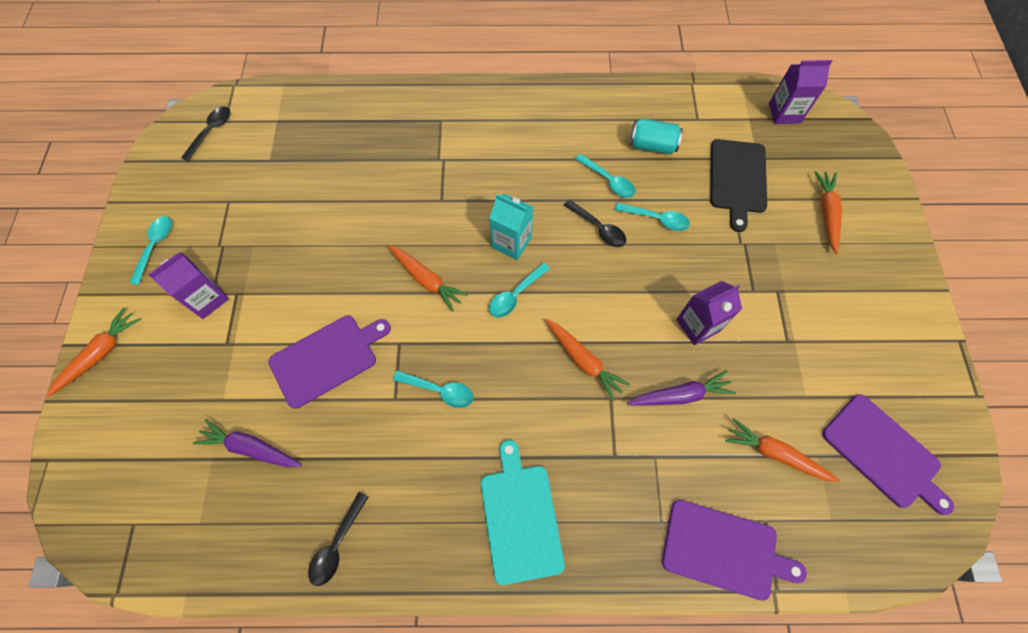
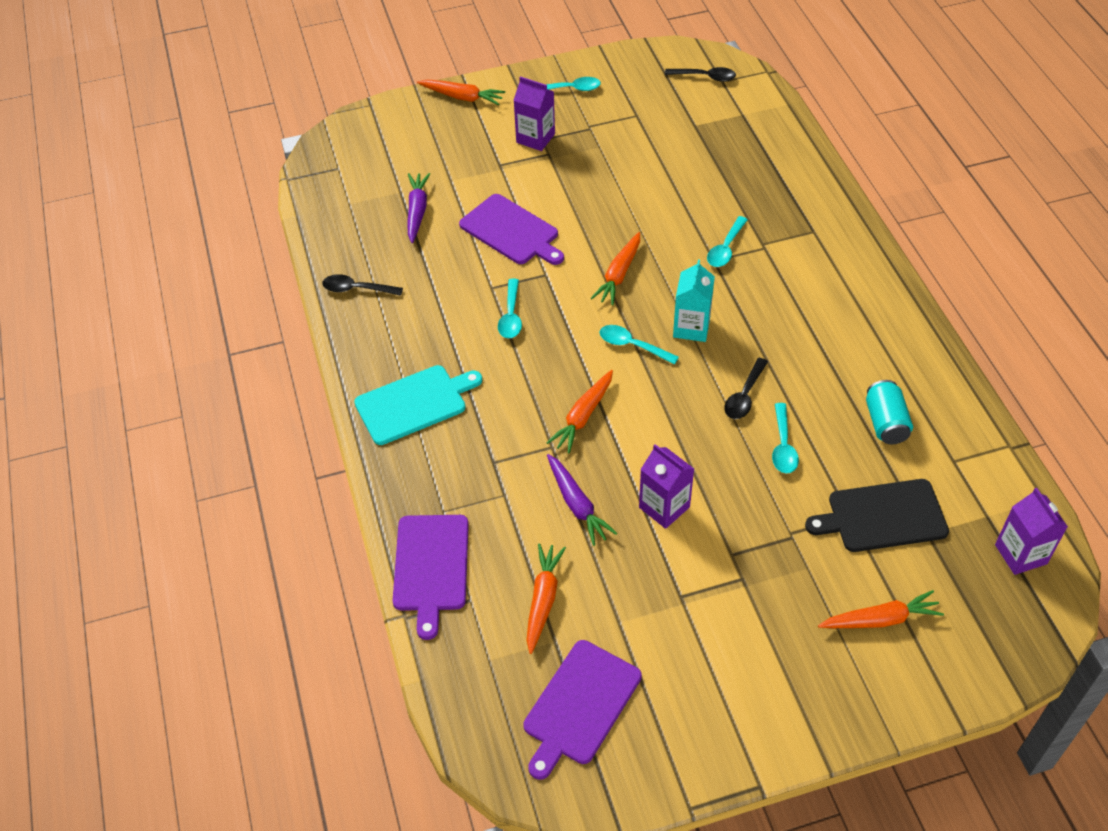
camera: 75 degrees right, 15 degrees down
turquoise spoon [575,154,636,198] -> turquoise spoon moved to [707,216,748,267]

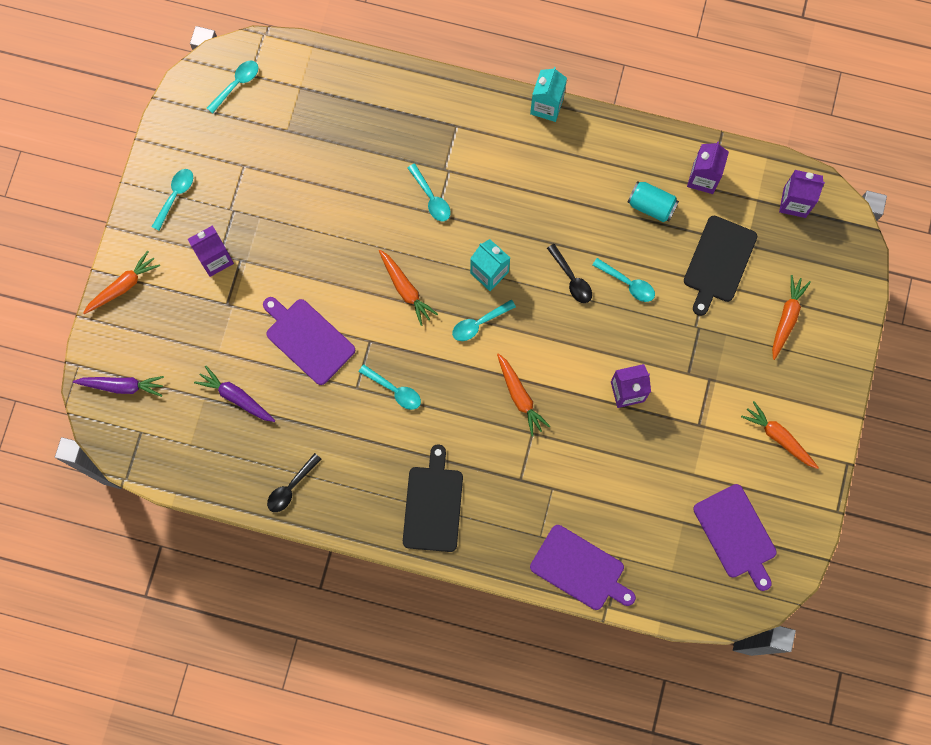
camera: 60 degrees left, 25 degrees up
turquoise cutting board [354,365,482,445] -> black cutting board [403,444,463,552]
purple cutting board [459,194,564,265] -> purple cutting board turned 120 degrees counterclockwise [263,297,355,385]
orange carrot [526,543,566,654] -> orange carrot moved to [741,401,819,469]
purple carrot [547,454,617,546] -> purple carrot moved to [73,376,164,397]
black spoon [665,67,736,82] -> turquoise spoon [207,61,258,113]
none -> turquoise carton [530,67,567,122]
none -> purple carton [687,141,729,194]

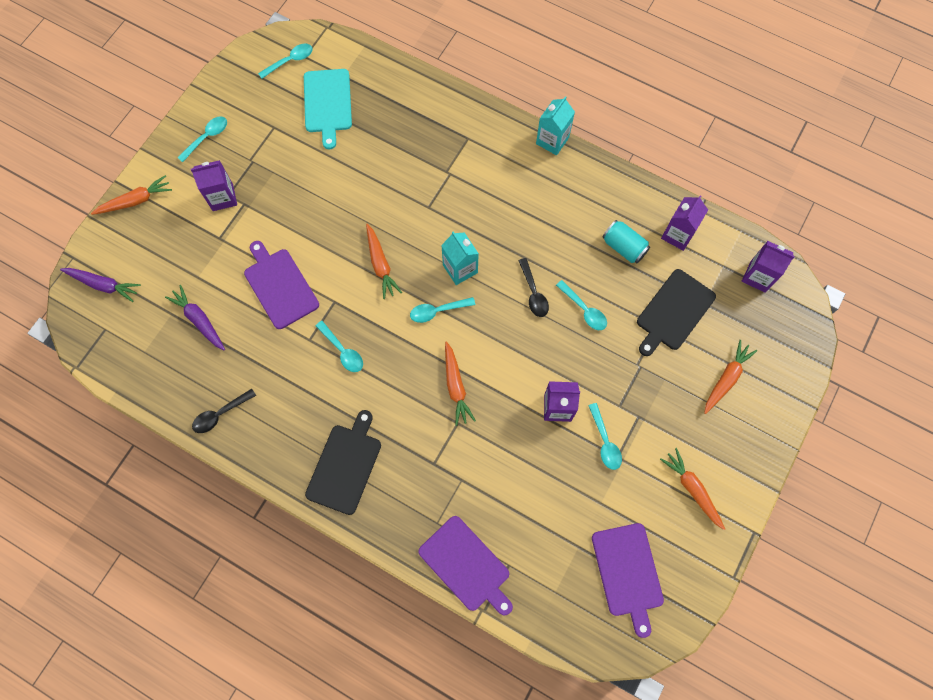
camera: 15 degrees right, 5 degrees down
turquoise spoon [408,164,451,222] -> turquoise spoon moved to [588,403,622,470]
none -> turquoise cutting board [304,69,352,149]

